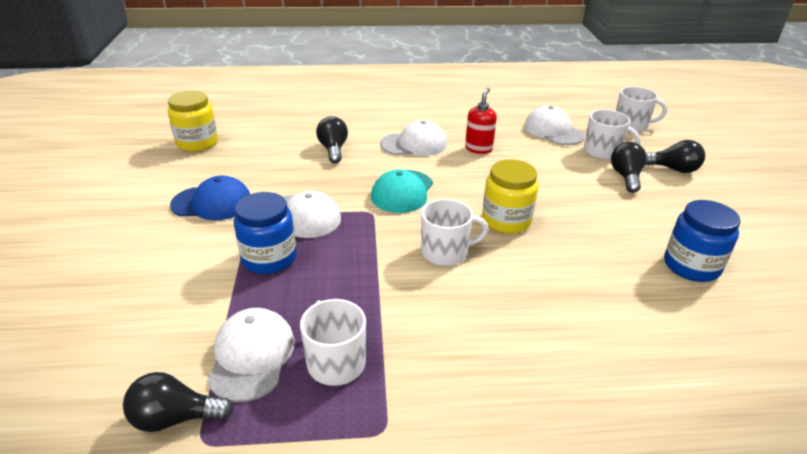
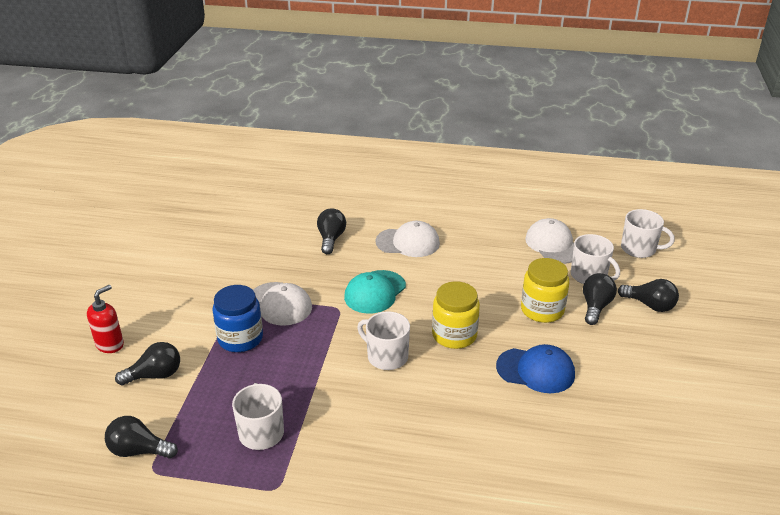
camera: 15 degrees right, 0 degrees up
yellow jar [168,91,218,152] -> yellow jar moved to [521,258,569,323]
blue cap [170,175,250,220] -> blue cap moved to [496,344,575,393]
white cap [207,308,295,402] -> none
white mug [421,199,489,266] -> white mug turned 150 degrees counterclockwise [357,311,410,370]
red soap dispenser [465,88,497,154] -> red soap dispenser moved to [87,285,124,353]
blue jar [664,200,741,282] -> none
none -> black light bulb [115,342,180,386]

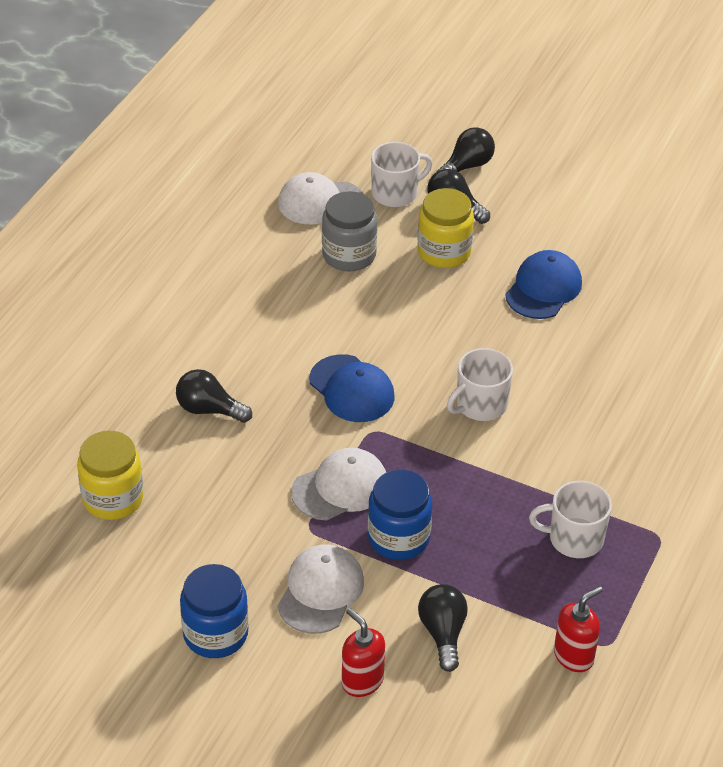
camera: 75 degrees left, 10 degrees up
black light bulb [105,416,178,459] -> red soap dispenser [554,586,603,672]
turquoise cap [344,270,406,314] -> blue cap [309,354,395,422]
white cap [376,221,440,257] -> white cap moved to [278,544,364,634]
yellow jar [432,281,480,349] -> yellow jar moved to [77,431,144,520]
white mug [621,209,675,258] -> none
none -> blue jar [180,564,248,658]
none -> grey jar [322,191,378,271]

